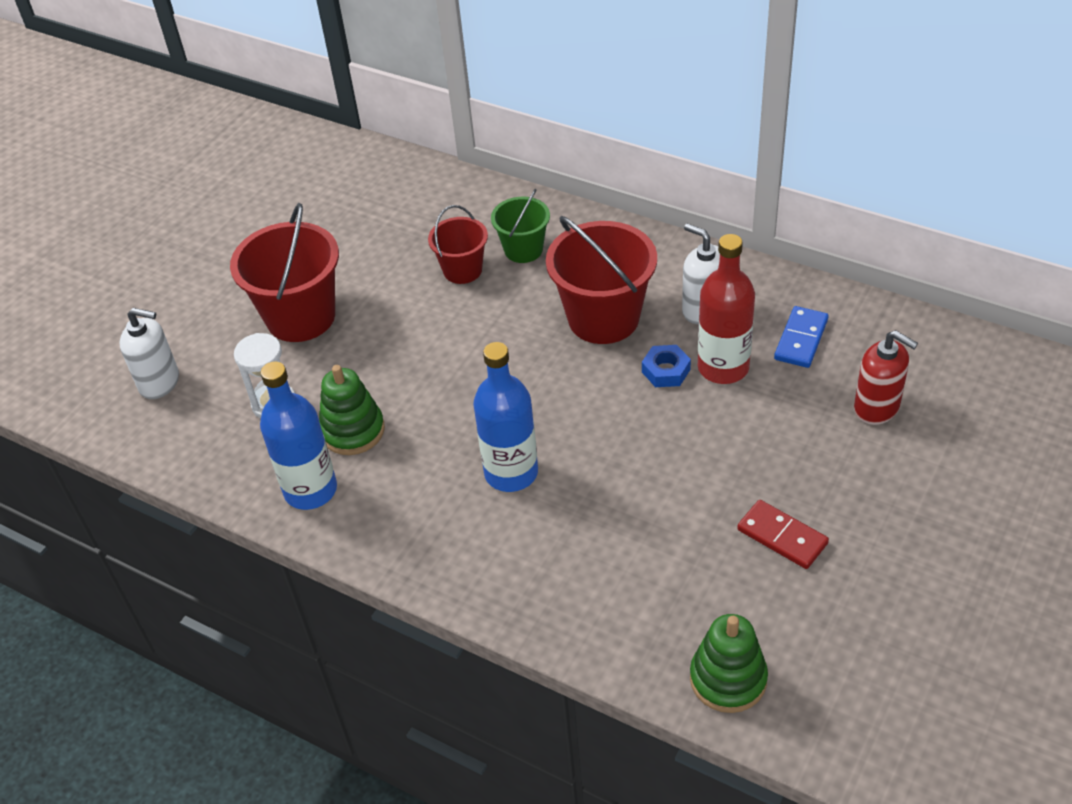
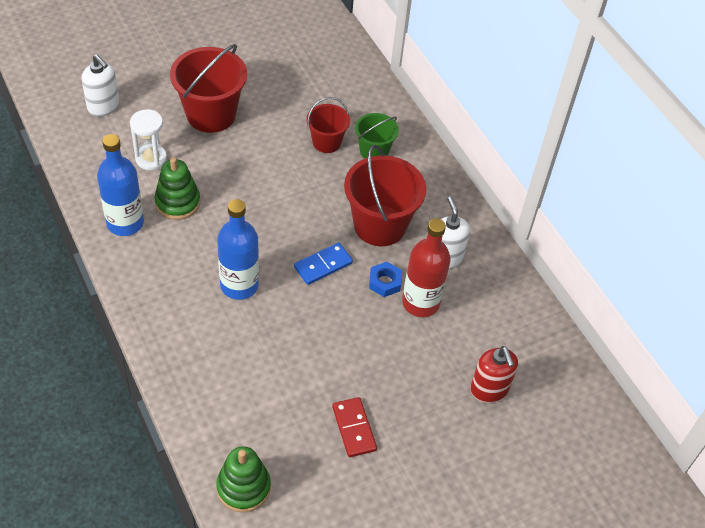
camera: 25 degrees right, 5 degrees up
blue domino [774,306,828,368] -> blue domino moved to [294,243,353,285]

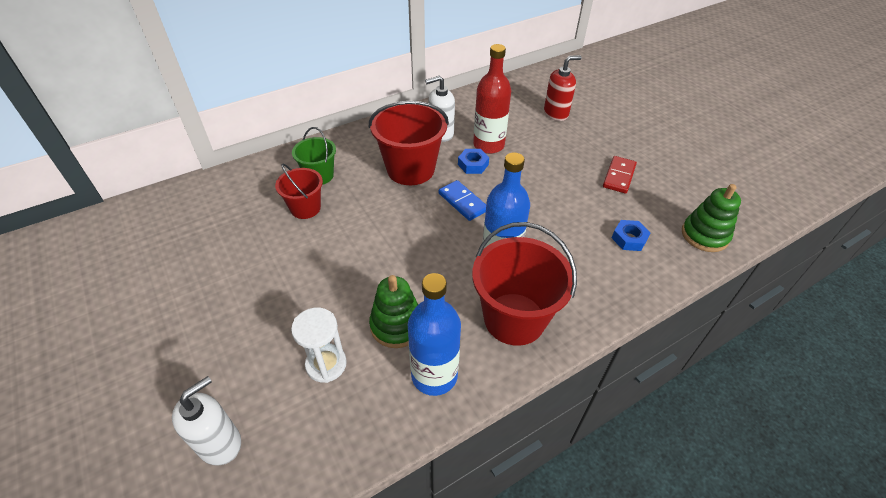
camera: 90 degrees left, 5 degrees down
red bucket [170,44,247,133] -> red bucket moved to [472,222,577,346]
red domino [332,397,377,457] -> red domino turned 45 degrees counterclockwise [603,156,637,194]
none -> blue nut [612,220,651,251]

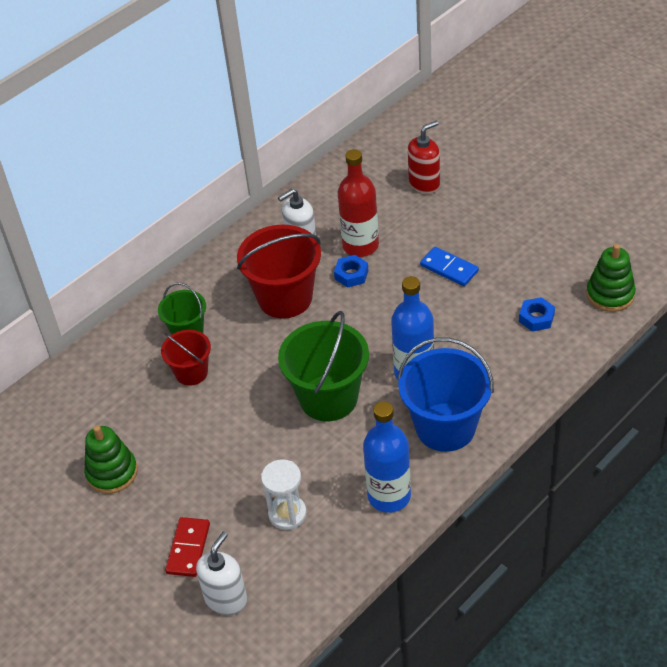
camera: 10 degrees left, 0 degrees up
green stacking toy [369,275,418,348] -> green stacking toy moved to [84,425,138,494]
blue domino [439,180,486,221] -> blue domino moved to [420,247,479,286]
red bucket [472,222,577,346] -> blue bucket [398,337,494,452]
red domino [603,156,637,194] -> red domino moved to [165,517,210,577]
none -> green bucket [278,311,369,421]

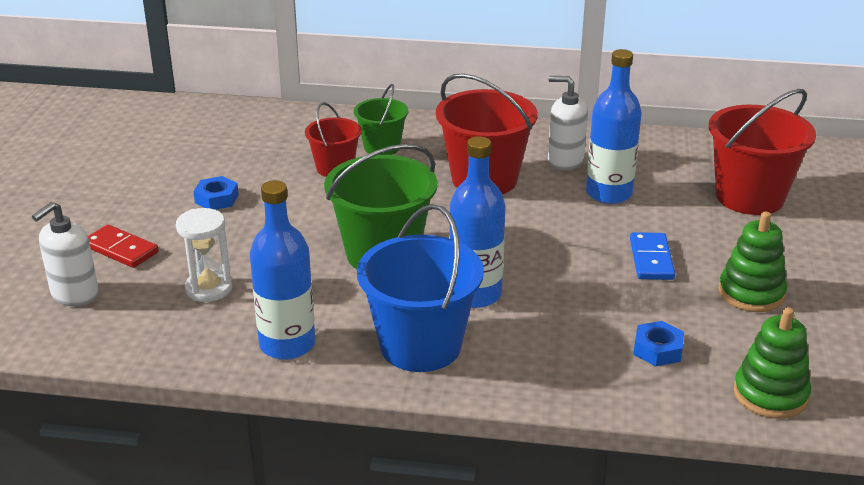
camera: 50 degrees right, 15 degrees down
green stacking toy [84,425,138,494] -> green stacking toy moved to [718,212,787,312]
red domino [165,517,210,577] -> red domino turned 60 degrees clockwise [88,225,159,268]
white soap dispenser [196,531,247,615] -> white soap dispenser turned 135 degrees clockwise [32,202,99,306]
blue nut [334,255,369,288] -> blue nut moved to [193,176,239,210]
red bottle [338,149,379,257] -> blue bottle [586,49,642,204]
red soap dispenser [408,121,440,194] -> red bucket [708,89,816,215]

